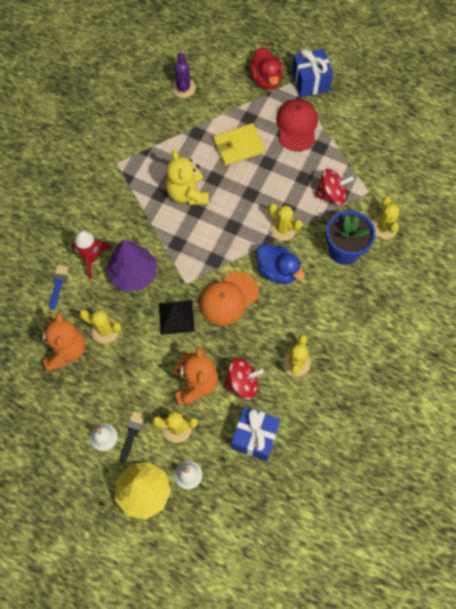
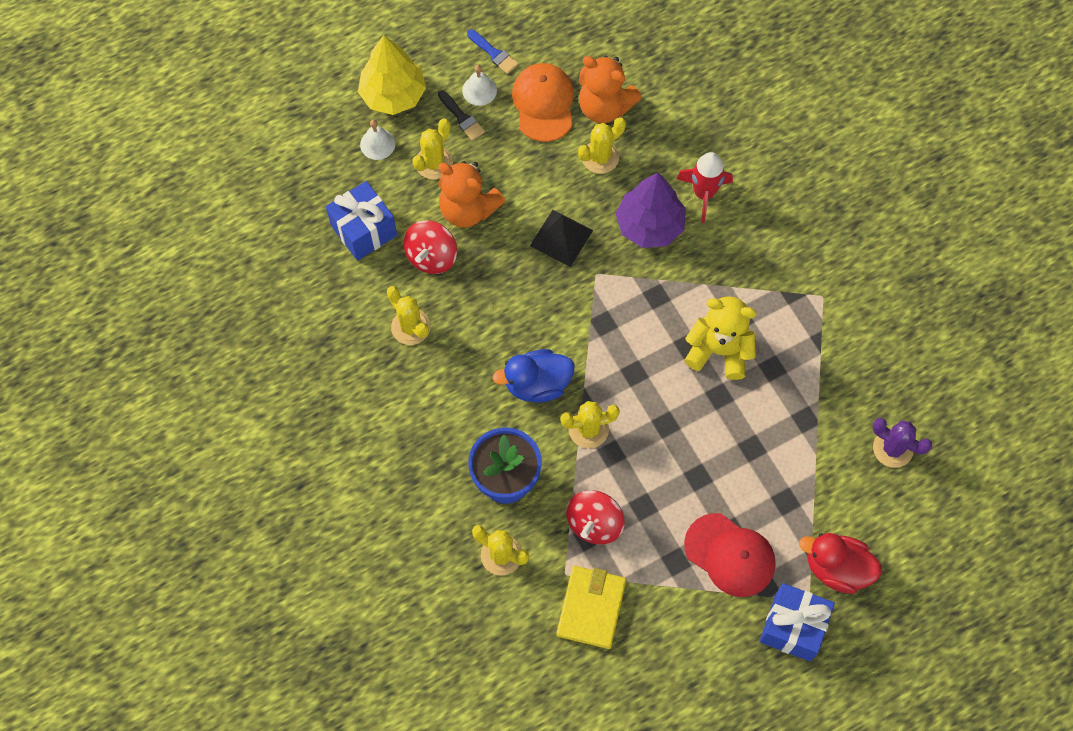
camera: 125 degrees right, 0 degrees up
blue brush [49,265,69,310] -> blue brush moved to [467,29,518,74]
orange cap [200,271,259,325] -> orange cap moved to [512,63,574,142]
yellow wallet [213,123,265,166] -> yellow wallet moved to [557,566,627,649]

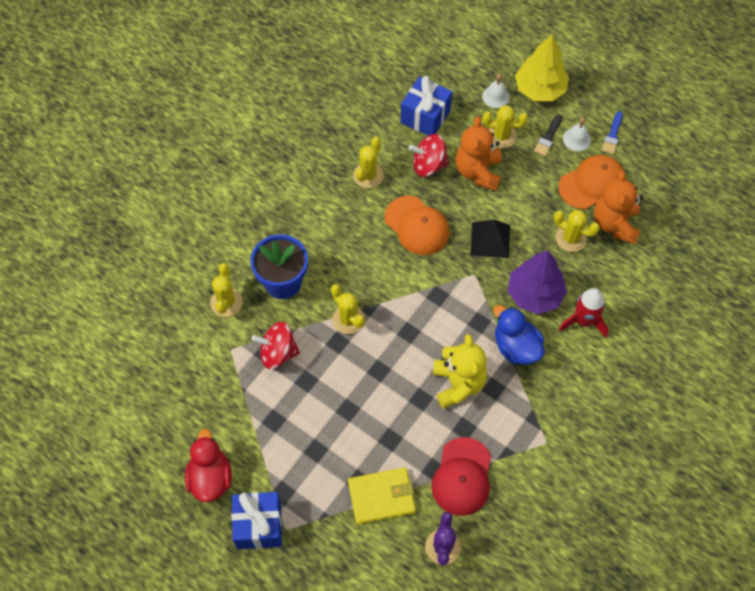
camera: 65 degrees right, 5 degrees down
blue duck [493,349,574,403] -> blue duck moved to [494,305,545,365]
yellow wallet [557,566,627,649] -> yellow wallet moved to [348,467,416,525]
red cap [684,513,776,597] -> red cap moved to [432,437,491,516]
red duck [799,533,882,594] -> red duck moved to [185,429,232,502]
none -> orange cap [384,196,450,255]

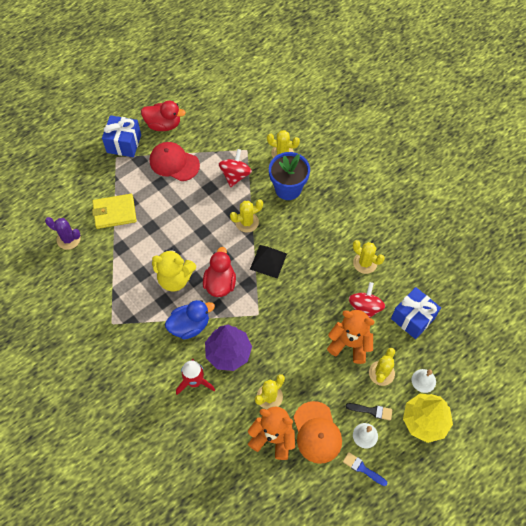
camera: 105 degrees right, 0 degrees up
yellow wallet [348,467,416,525] -> yellow wallet turned 75 degrees clockwise [92,194,137,229]
orange cap [384,196,450,255] -> none
red cap [432,437,491,516] -> red cap moved to [150,142,200,181]
black pyramid [471,220,510,258] -> black pyramid moved to [250,245,287,279]
black brush [534,114,562,156] -> black brush turned 150 degrees clockwise [346,403,392,420]
none -> red duck [203,247,236,297]

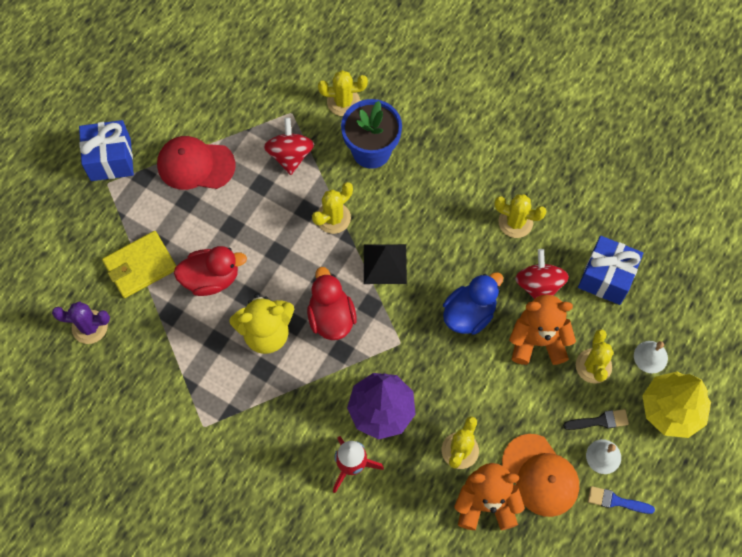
camera: 20 degrees left, 5 degrees up
red duck [141,101,186,131] -> red duck moved to [174,246,247,296]
blue duck [165,300,215,340] -> blue duck moved to [443,272,503,334]

